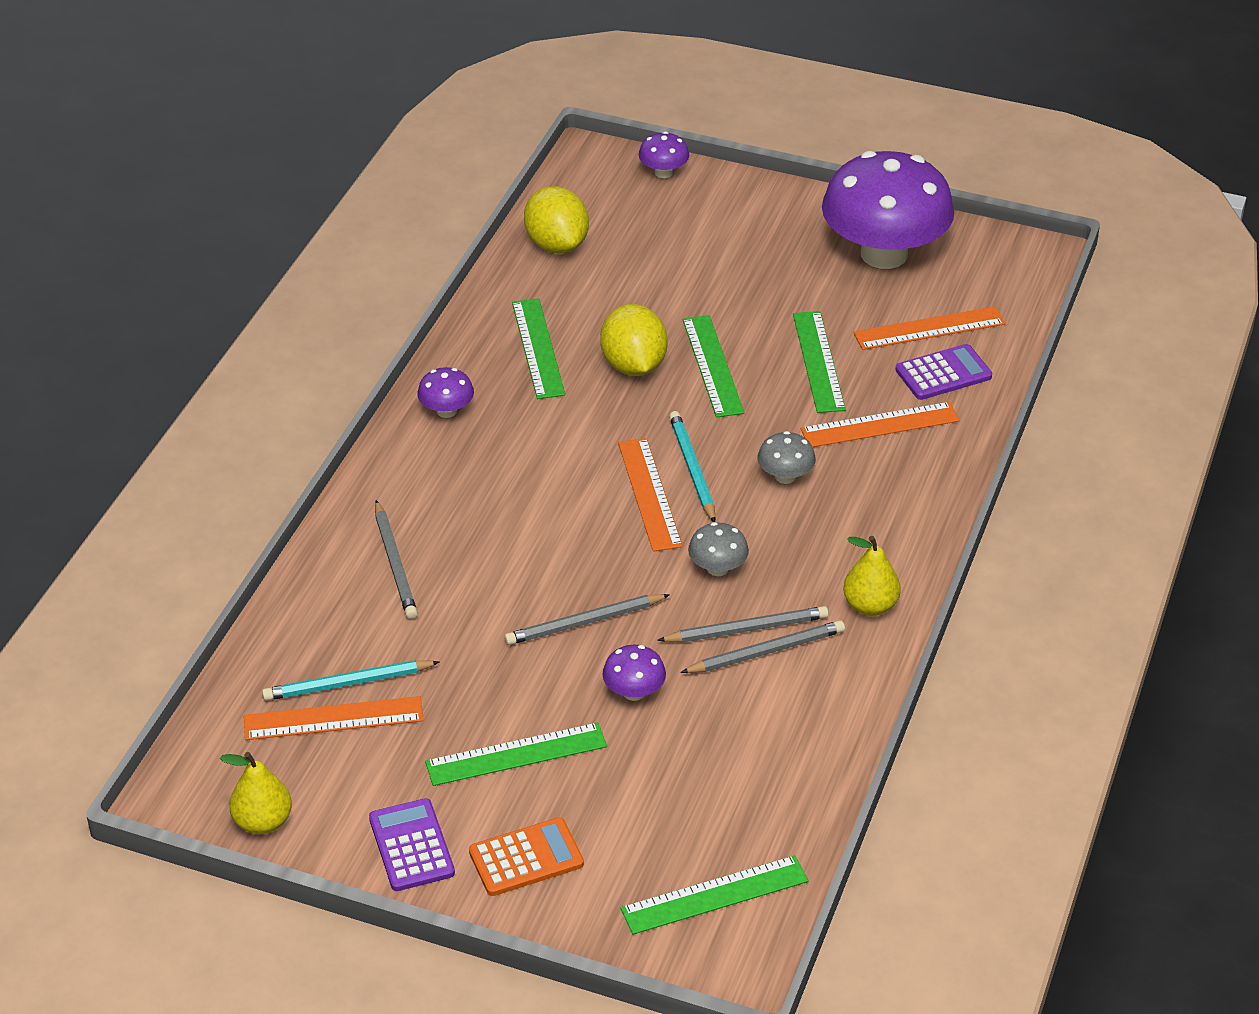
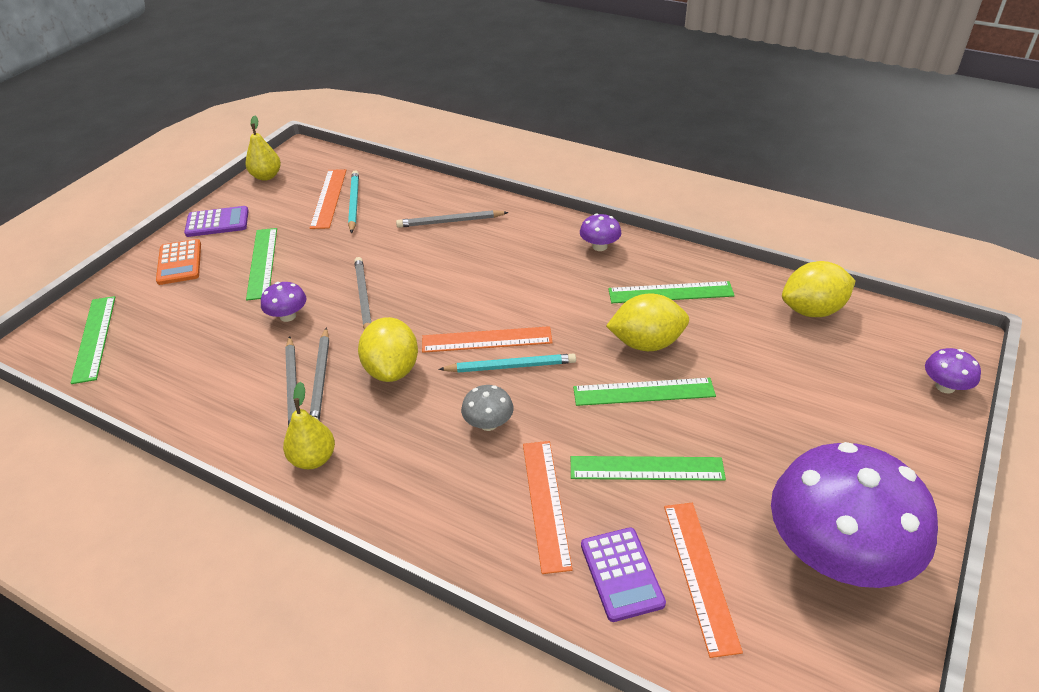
camera: 100 degrees right, 0 degrees up
grey mushroom [688,522,749,576] -> yellow lemon [358,317,418,382]

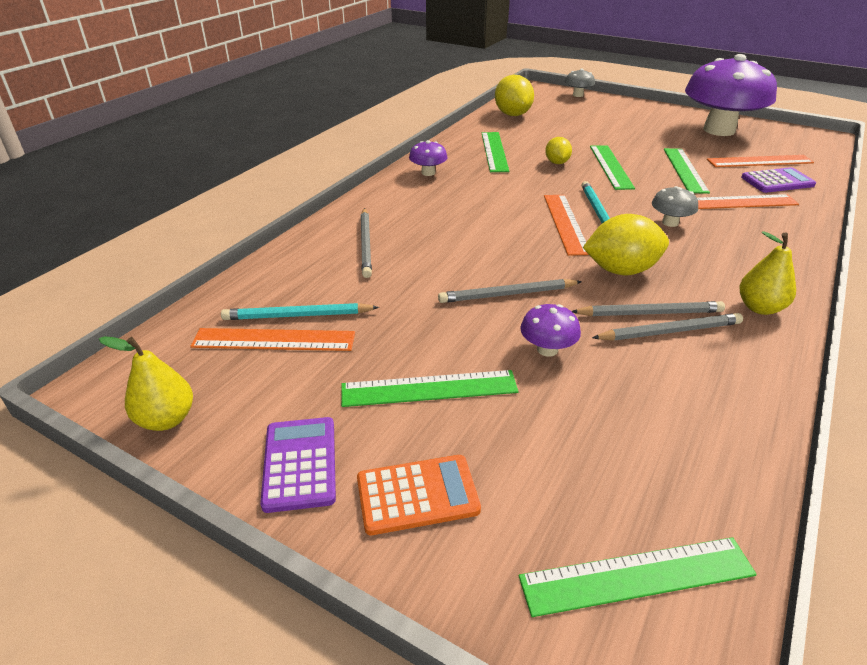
camera: 90 degrees left, 5 degrees down
yellow lemon [606,294,689,351] -> yellow lemon [545,137,572,164], size x0.58
purple mushroom [925,348,981,394] -> grey mushroom [565,69,595,97]

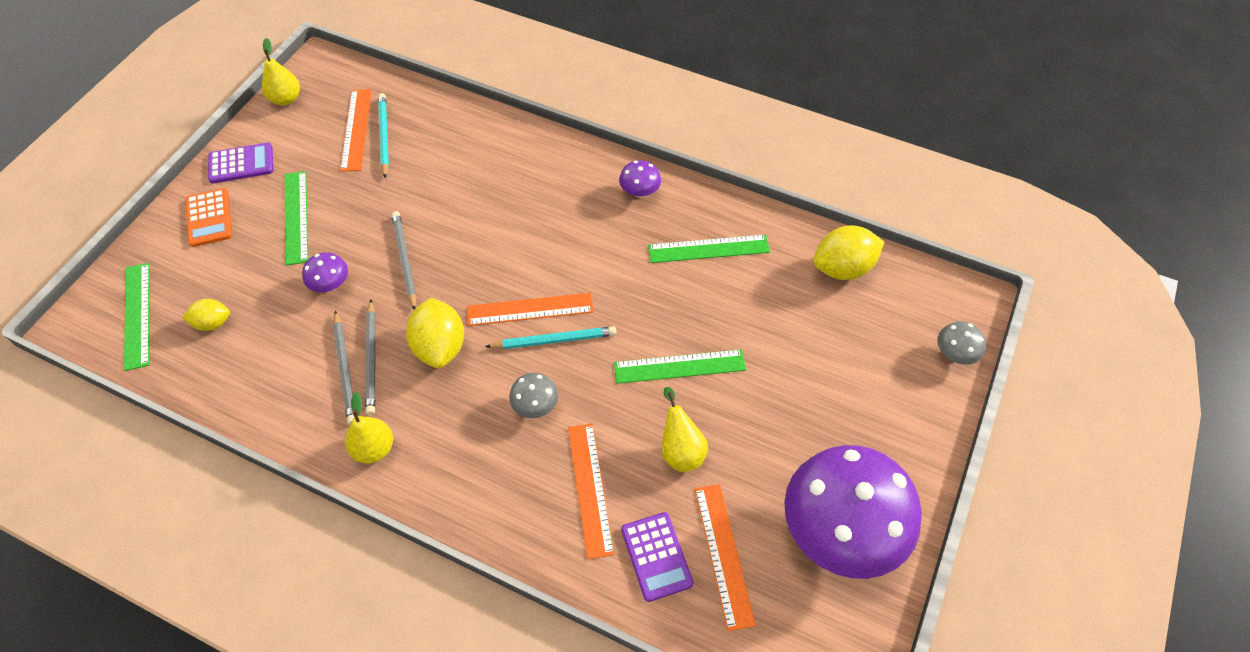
camera: 85 degrees right, 20 degrees up
grey pencil [361,208,372,278] -> none
yellow lemon [545,137,572,164] -> yellow lemon moved to [182,299,230,331]
green ruler [664,148,710,194] -> yellow pear [661,387,708,472]

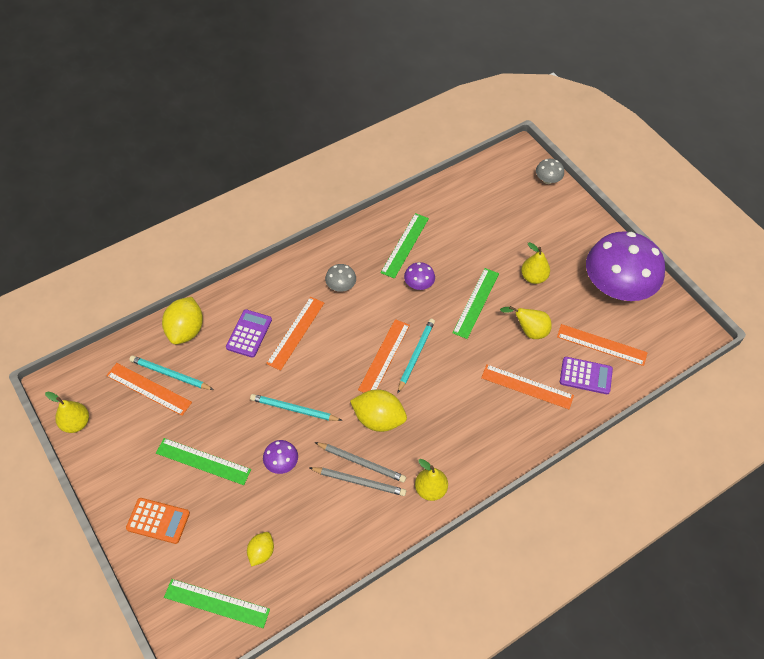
camera: 60 degrees left, 0 degrees up
purple calculator [208,143,273,184] -> purple calculator moved to [226,309,272,358]
grey pencil [392,211,416,310] -> turquoise pencil [250,394,342,421]
grey mushroom [509,373,558,418] -> grey mushroom moved to [325,264,356,292]
purple mushroom [619,160,661,198] -> purple mushroom moved to [404,262,435,290]
yellow lemon [813,225,884,280] -> yellow lemon moved to [162,297,203,345]
none -> orange ruler [266,297,324,371]
none -> yellow pear [521,242,550,284]

